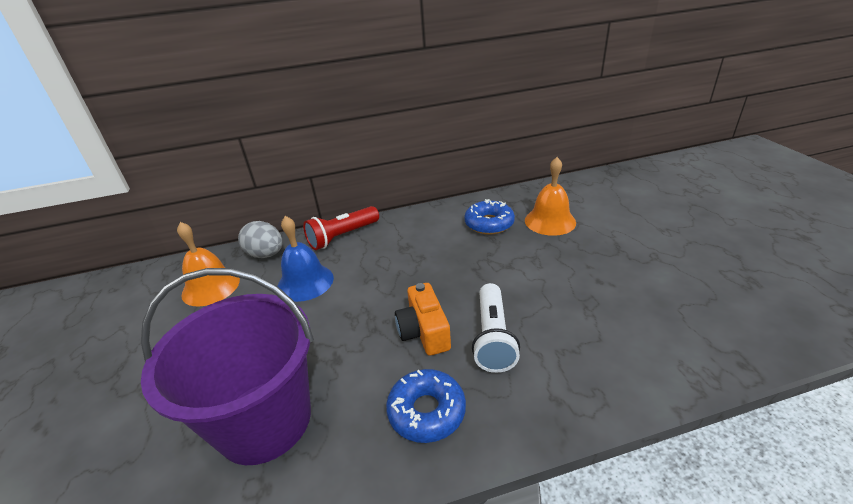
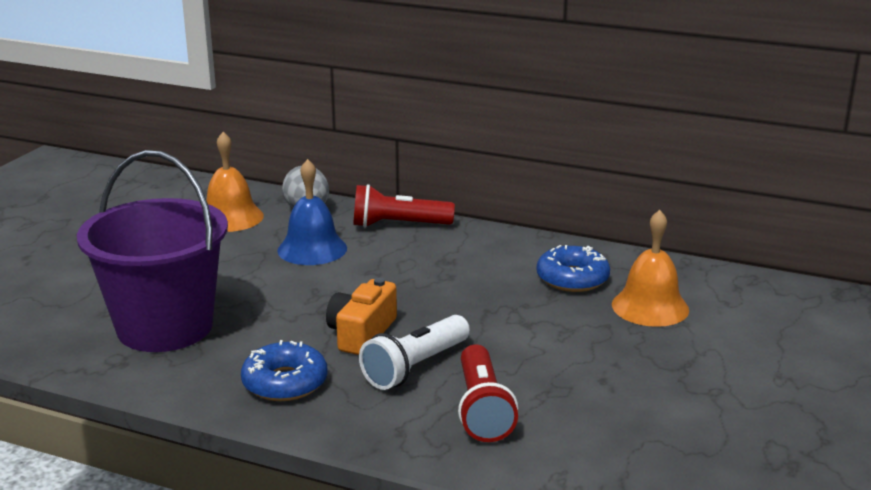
camera: 35 degrees right, 10 degrees down
none -> red flashlight [458,344,518,442]

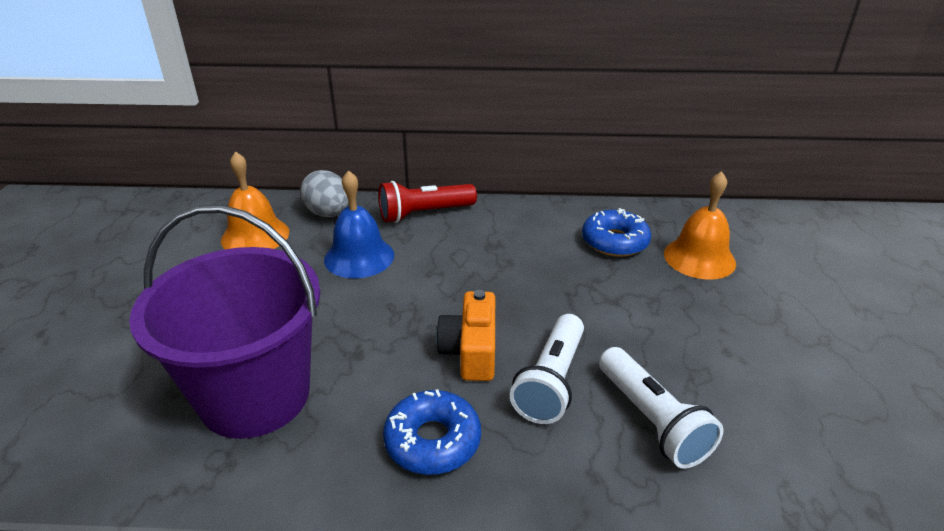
camera: 20 degrees left, 10 degrees up
red flashlight [458,344,518,442] -> white flashlight [599,347,724,469]

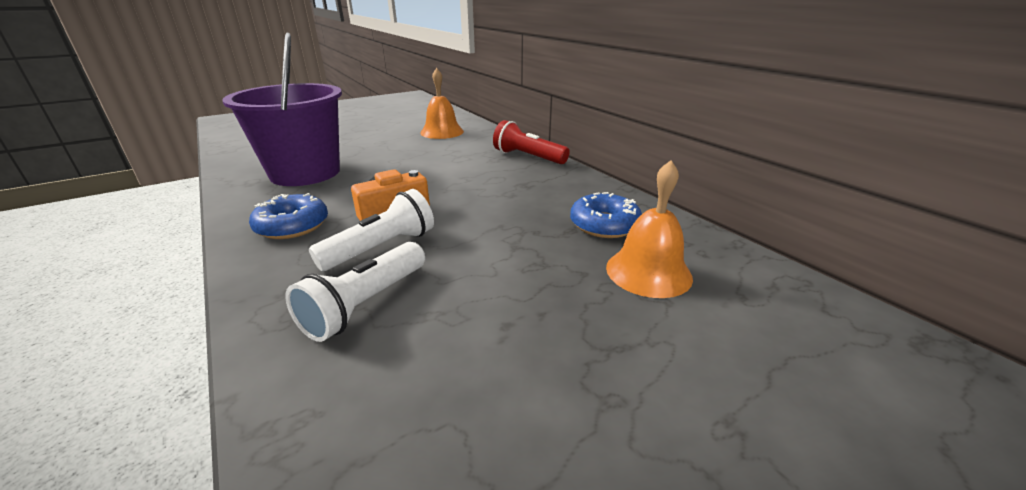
camera: 55 degrees right, 5 degrees down
grey egg [300,170,349,217] -> none
blue bell [324,170,394,278] -> none
white flashlight [510,314,584,424] -> white flashlight turned 150 degrees clockwise [309,189,434,271]

